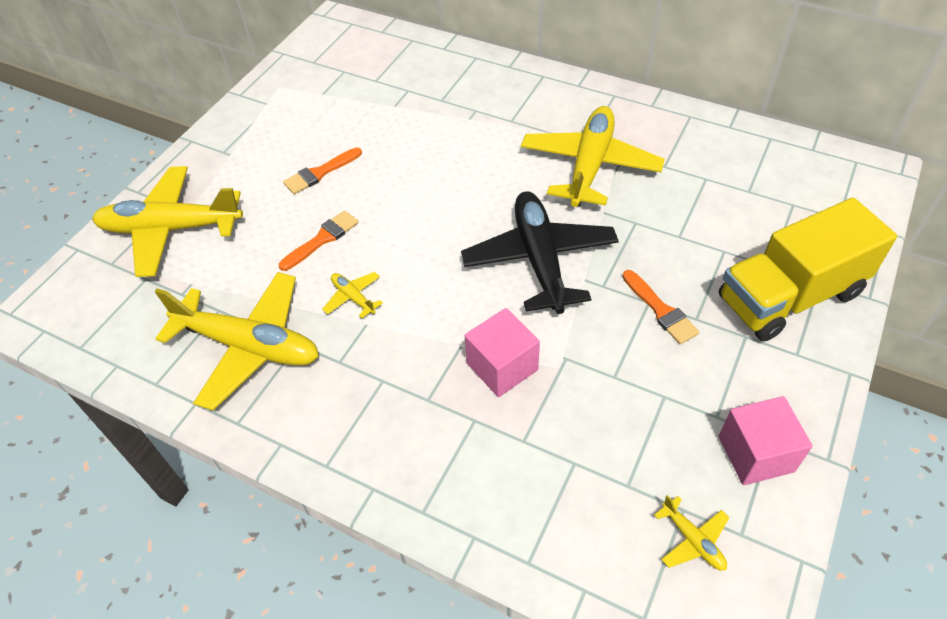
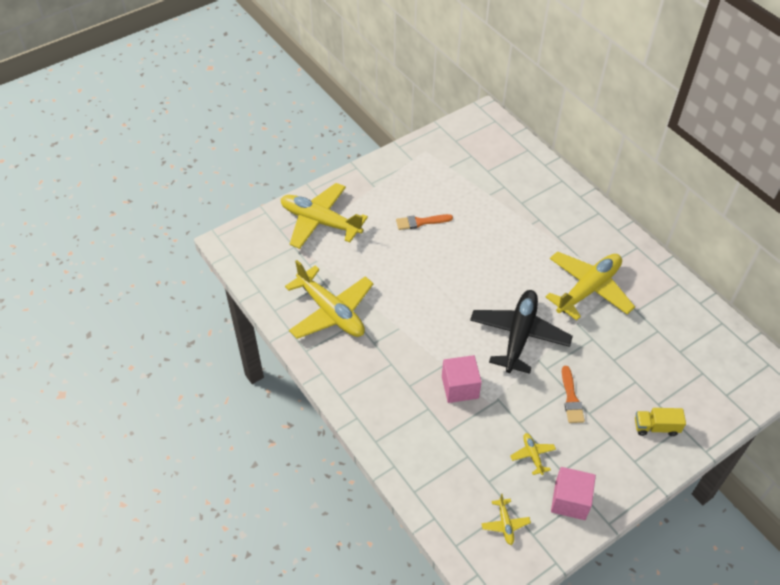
camera: 25 degrees right, 0 degrees up
orange brush [279,210,359,271] -> none
yellow plane [322,272,383,318] -> yellow plane moved to [510,433,556,475]
yellow truck [719,198,897,341] -> yellow truck [635,408,686,436], size x0.45

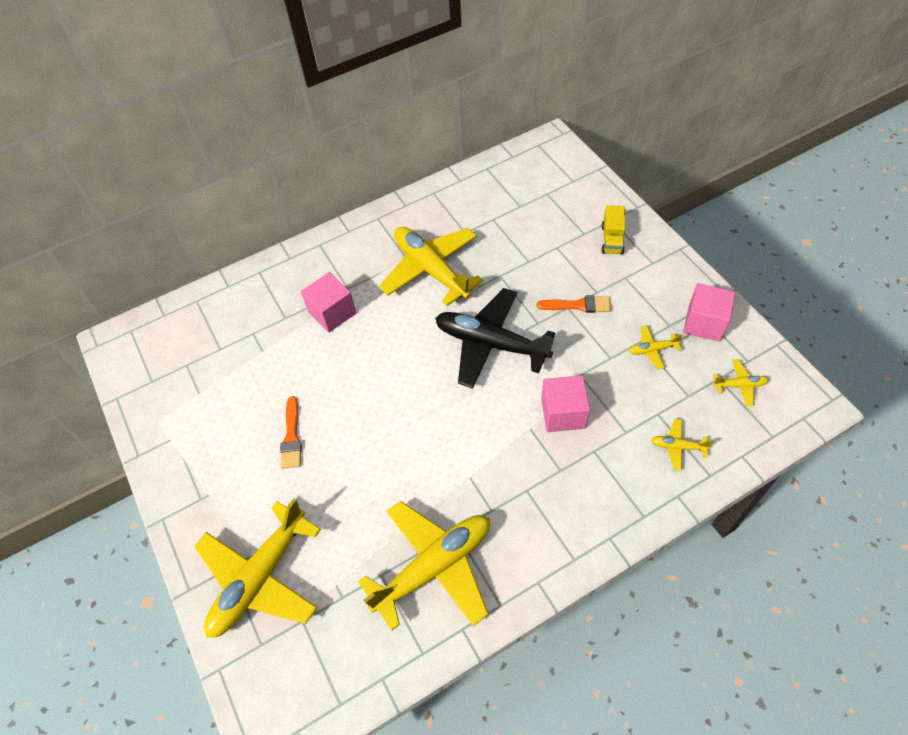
camera: 80 degrees left, 5 degrees up
none -> pink cube [301,272,356,333]
none -> yellow plane [651,419,713,471]

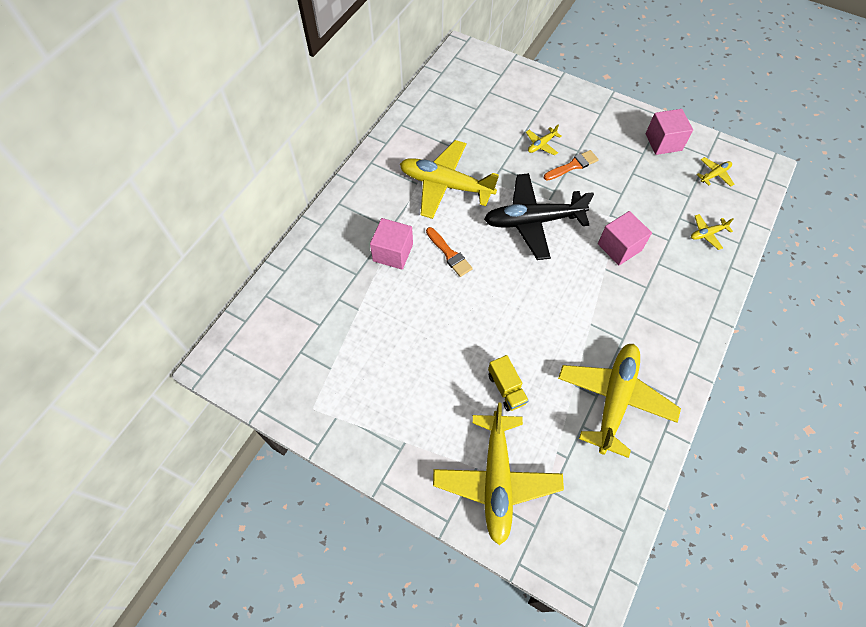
camera: 35 degrees left, 5 degrees up
orange brush [280,396,302,469] -> orange brush moved to [426,227,473,277]
yellow truck [602,205,625,255] -> yellow truck moved to [488,355,529,411]
yellow plane [629,326,683,370] -> yellow plane moved to [526,124,562,156]

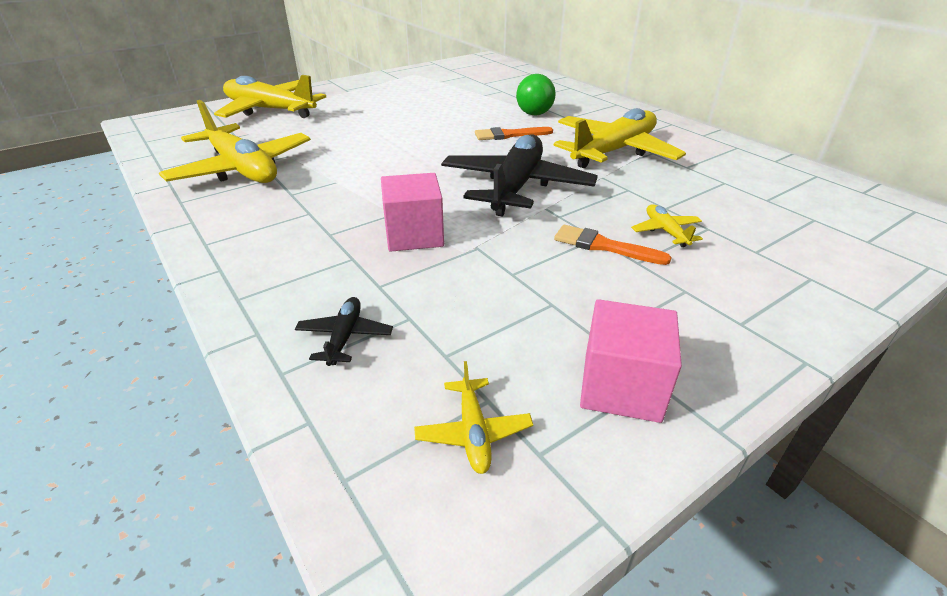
camera: 115 degrees right, 25 degrees down
pink cube [370,218,413,270] -> green ball [516,74,556,115]
yellow truck [488,355,529,411] -> none
orange brush [544,150,599,181] -> orange brush turned 120 degrees clockwise [554,225,672,265]
yellow plane [691,214,734,250] -> black plane [295,297,393,366]

